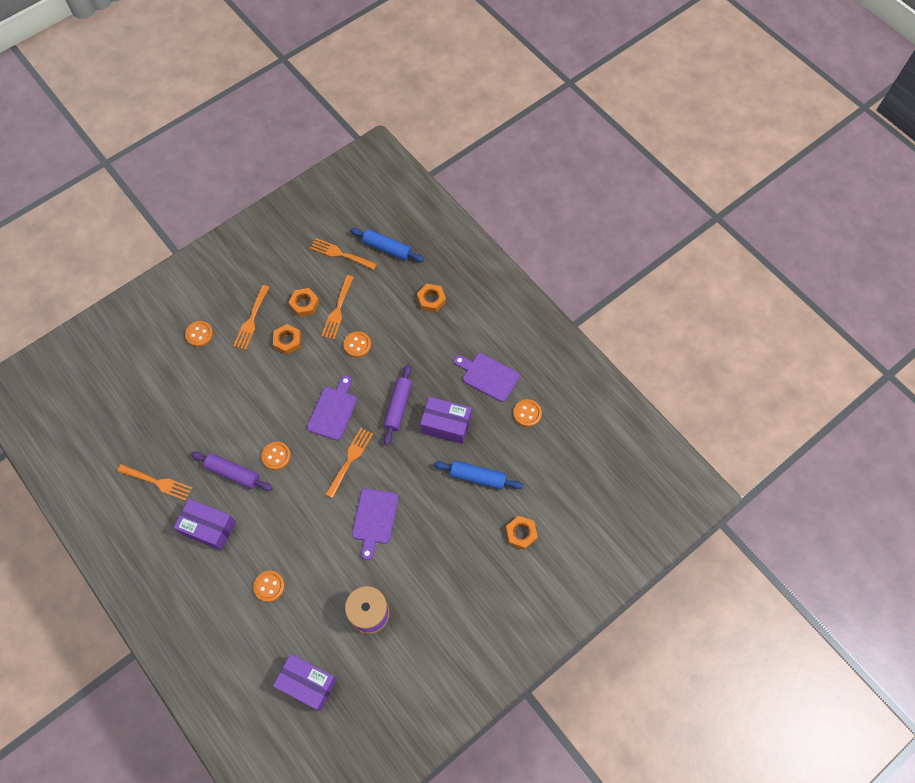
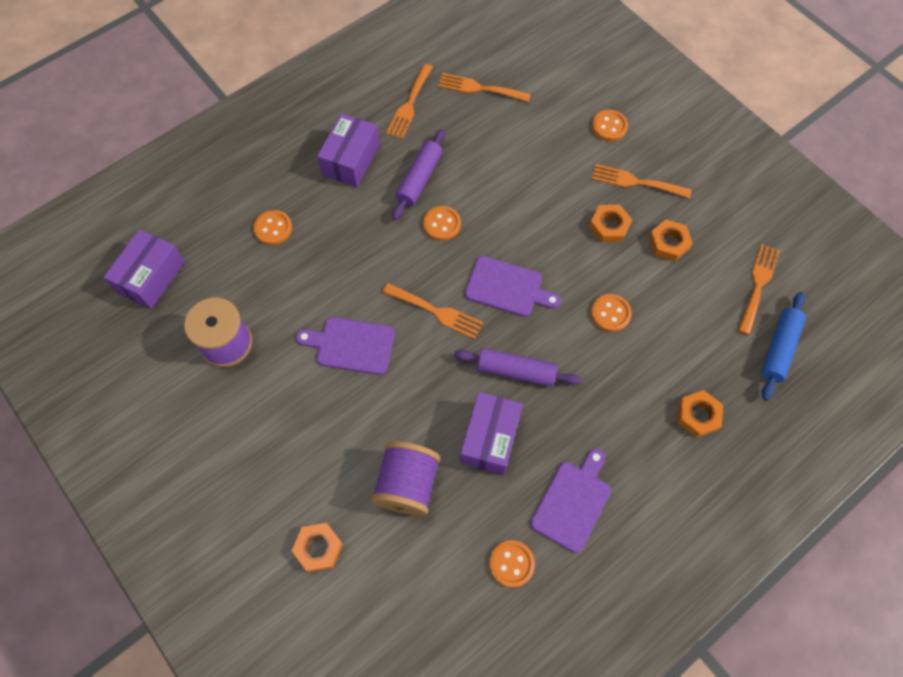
camera: 90 degrees right, 0 degrees up
orange fork [322,275,354,339] -> orange fork moved to [438,73,531,102]
blue rolling pin [434,461,523,490] -> purple spool [371,441,441,516]

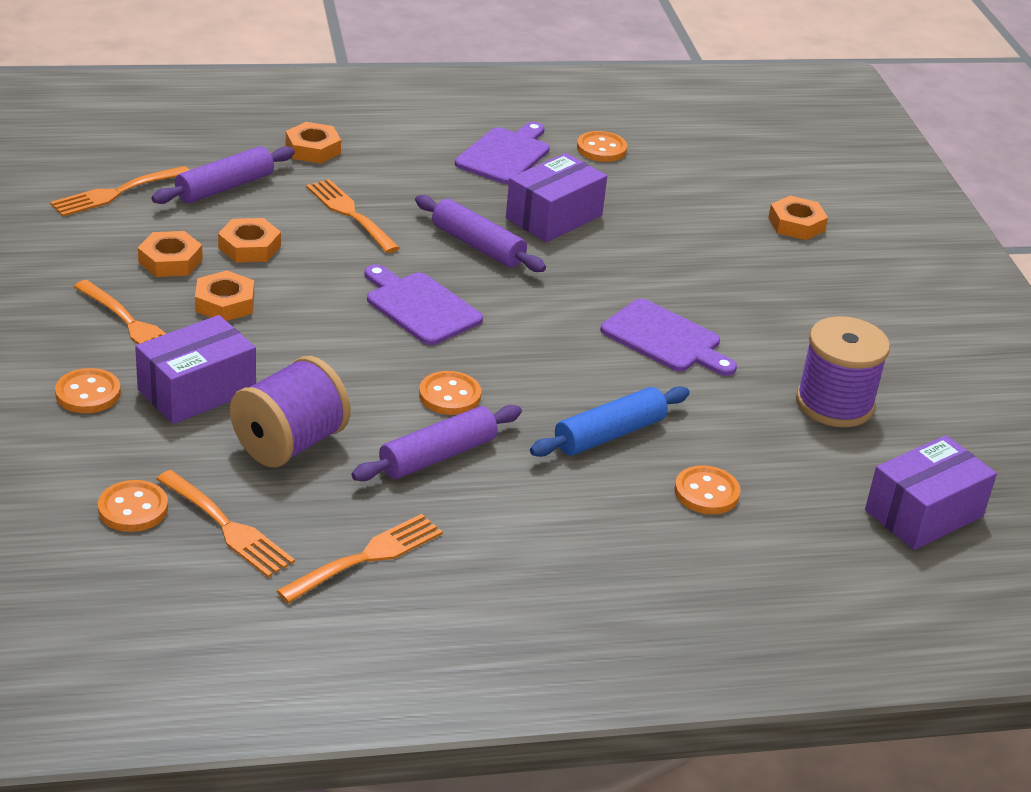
camera: 155 degrees left, 30 degrees down
purple box [317,113,380,187] -> purple box moved to [135,315,256,424]
purple spool [371,441,441,516] -> purple spool moved to [230,356,351,467]
orange fork [382,283,483,339] -> orange fork moved to [306,179,400,253]
purple cutting board [530,449,611,553] -> purple cutting board turned 150 degrees clockwise [455,122,550,184]
orange button [591,294,632,332] -> orange button moved to [98,480,168,532]
blue rolling pin [761,292,806,401] -> blue rolling pin moved to [530,386,690,457]
none -> purple rolling pin [152,146,295,204]
none -> orange nut [218,218,281,263]

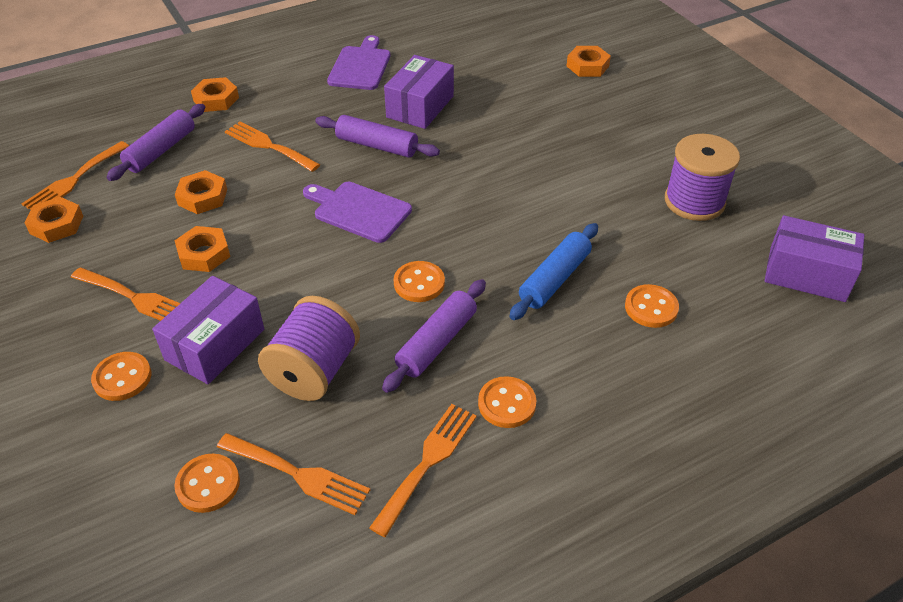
camera: 15 degrees left, 10 degrees up
orange nut [138,231,203,277] -> orange nut moved to [25,197,83,243]
orange button [577,131,627,162] -> orange button moved to [478,376,536,428]
purple cutting board [600,299,737,376] -> none
purple box [865,435,997,550] -> purple box turned 75 degrees clockwise [765,215,864,302]

